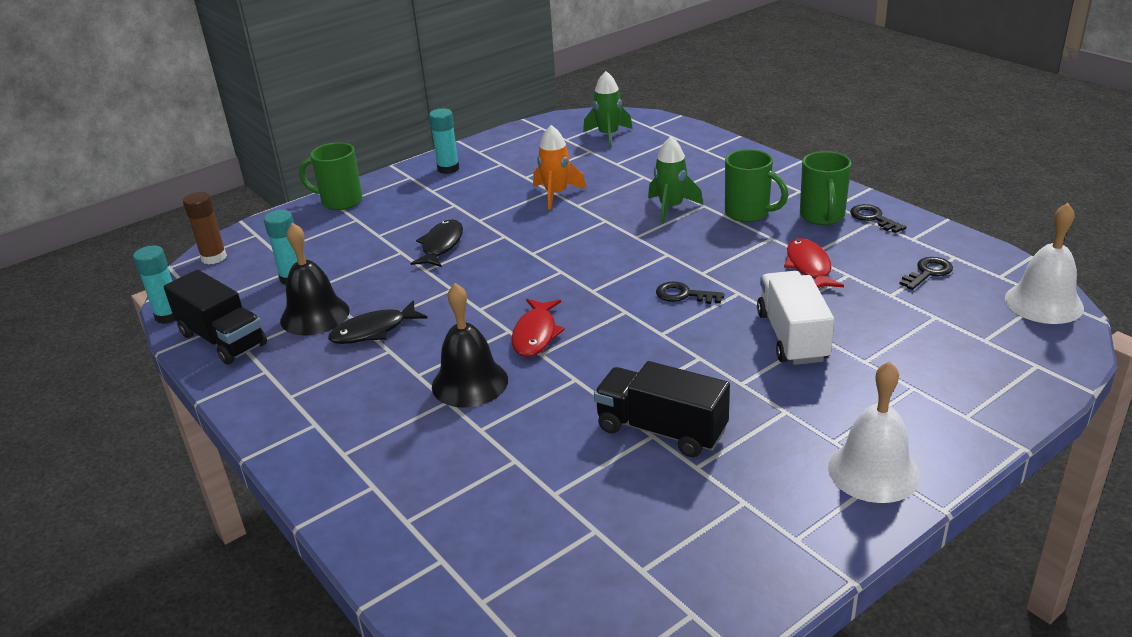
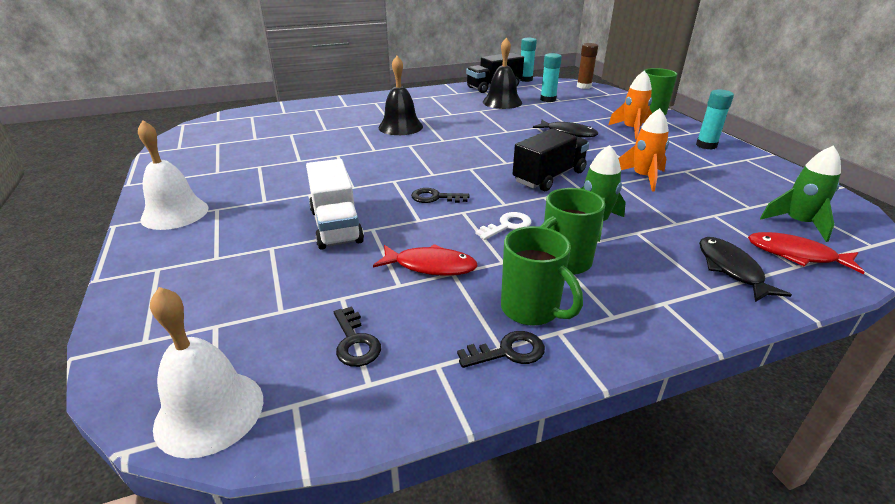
camera: 105 degrees right, 0 degrees up
black fish [328,300,428,344] -> black fish moved to [699,237,792,302]
red fish [511,299,565,357] -> red fish moved to [748,232,865,274]
black truck [594,361,730,457] -> black truck moved to [513,129,589,191]
black key [656,282,725,304] -> black key turned 120 degrees counterclockwise [411,188,469,203]
white truck [757,271,834,365] -> white truck turned 60 degrees clockwise [306,159,364,250]
green mug [800,151,851,225] -> green mug turned 150 degrees counterclockwise [501,226,583,326]
none -> white key [475,212,531,240]
none -> orange rocket [608,70,652,139]

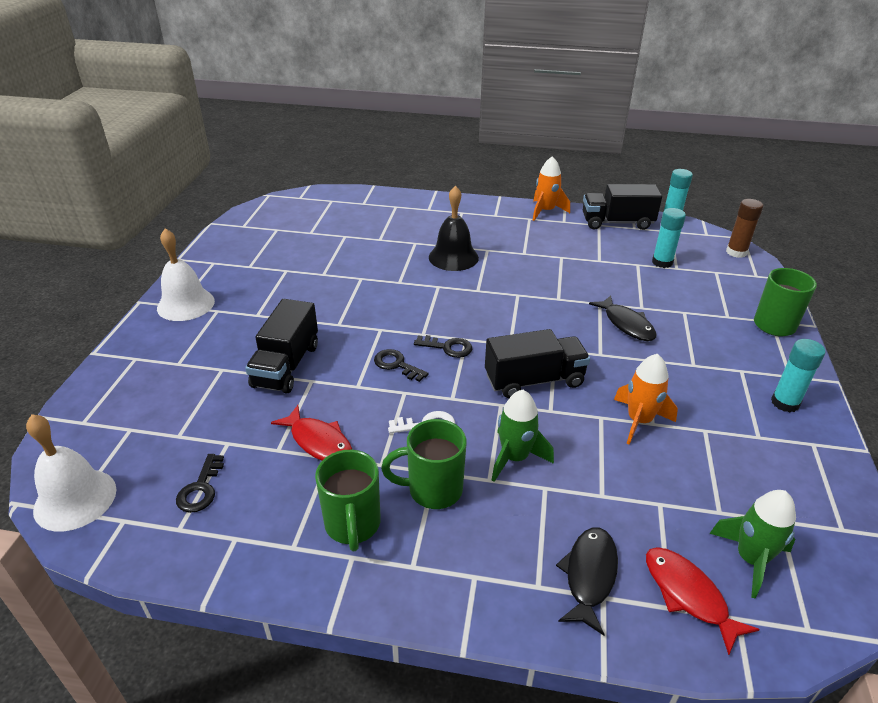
camera: 30 degrees right, 5 degrees up
white truck [306,159,364,250] -> black truck [245,299,318,394]
black key [457,331,545,368] -> black key moved to [414,335,472,358]
black bell [483,38,522,109] -> none
orange rocket [608,70,652,139] -> orange rocket moved to [533,156,570,221]

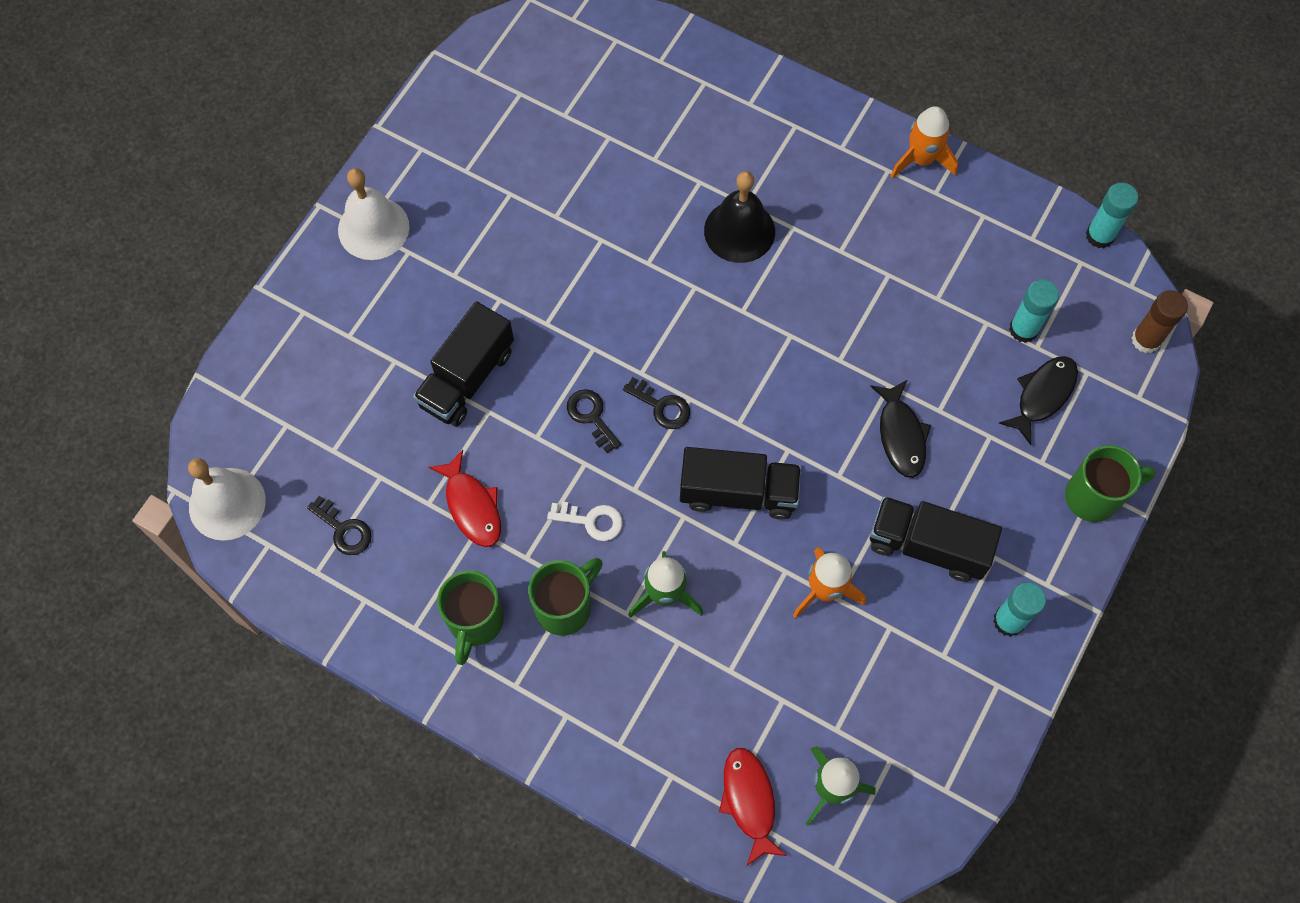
camera: 20 degrees right, 30 degrees up
black key [176,454,224,513] -> black key turned 75 degrees counterclockwise [307,496,372,555]
green mug [381,419,466,509] -> green mug turned 120 degrees clockwise [528,558,603,636]
black fish [556,527,618,636] -> black fish moved to [999,356,1078,445]
black truck [583,184,662,230] -> black truck moved to [870,496,1002,582]

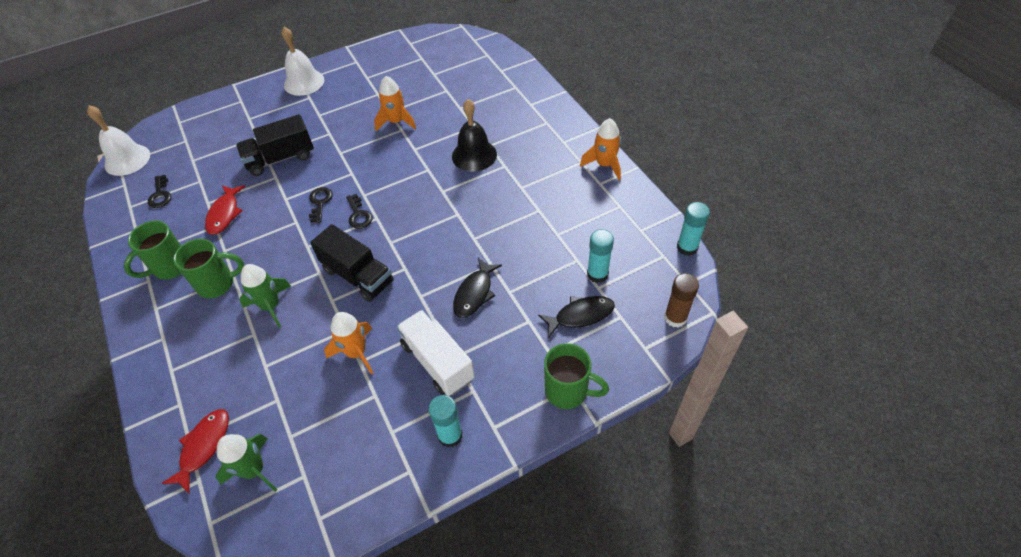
camera: 35 degrees right, 15 degrees down
white key [547,502,623,541] -> none
black truck [870,496,1002,582] -> white truck [397,310,475,396]
none -> orange rocket [374,76,416,131]

